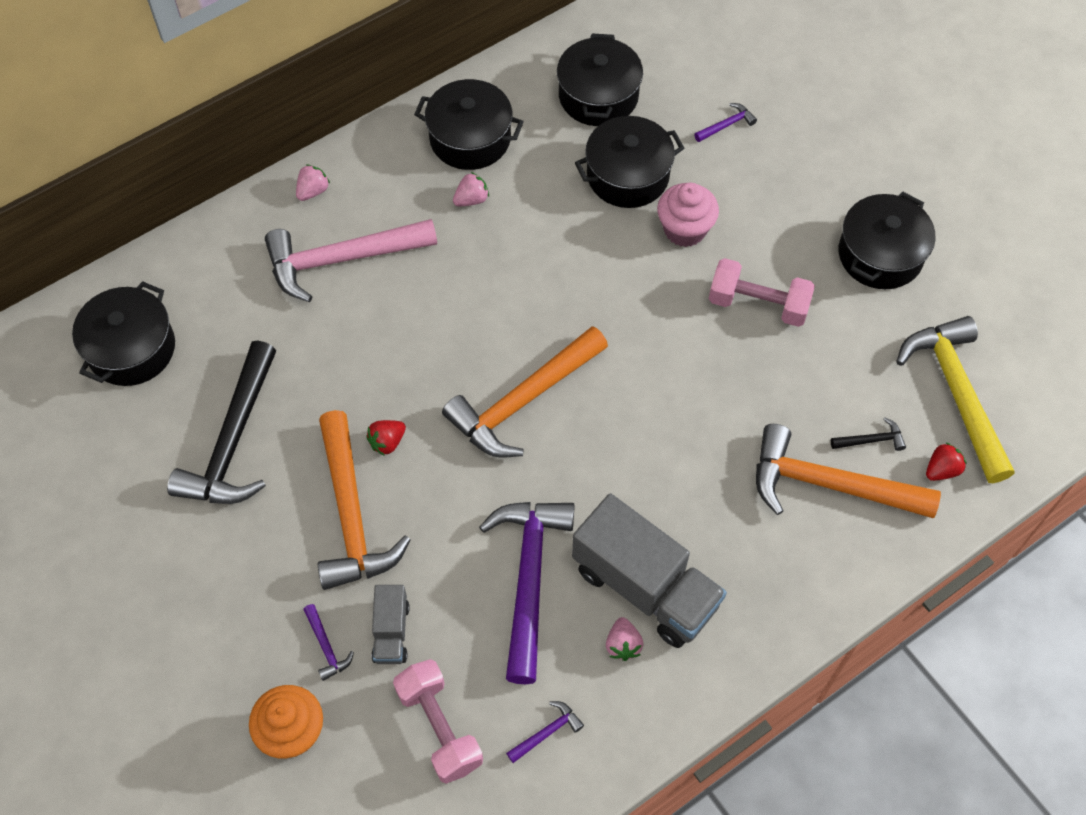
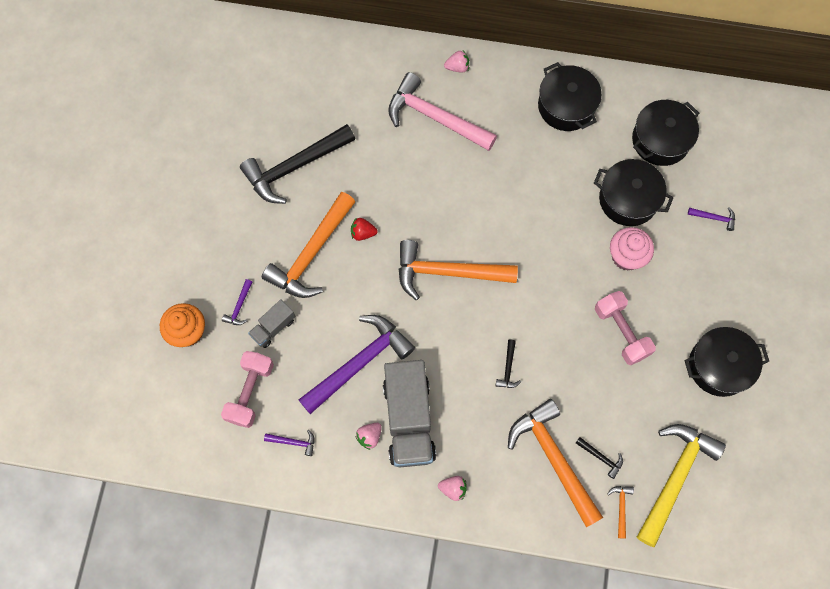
camera: 45 degrees right, 10 degrees up
black pot [72,281,175,386] -> none
pink strawberry [453,172,489,206] -> pink strawberry moved to [438,476,467,501]
red strawberry [926,443,966,481] -> orange hammer [607,486,634,539]
none -> black hammer [496,340,521,388]

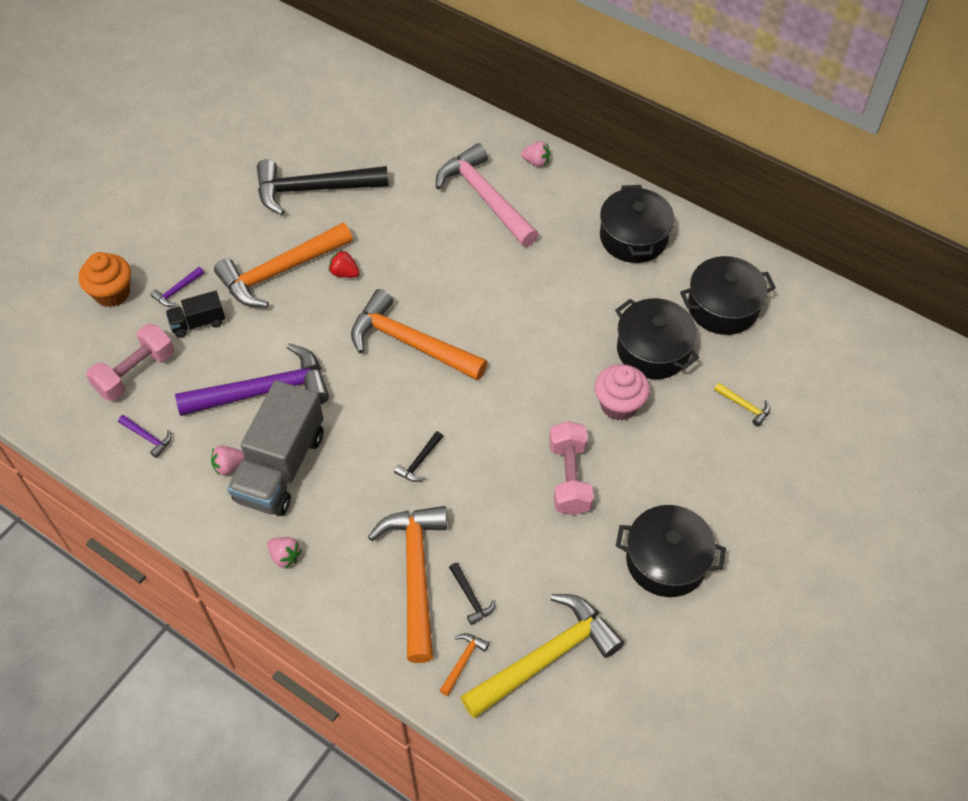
camera: 25 degrees right, 15 degrees down
grey truck [248,299,296,348] -> black truck [166,291,225,338]
purple hammer [688,207,735,231] -> yellow hammer [714,383,770,427]

